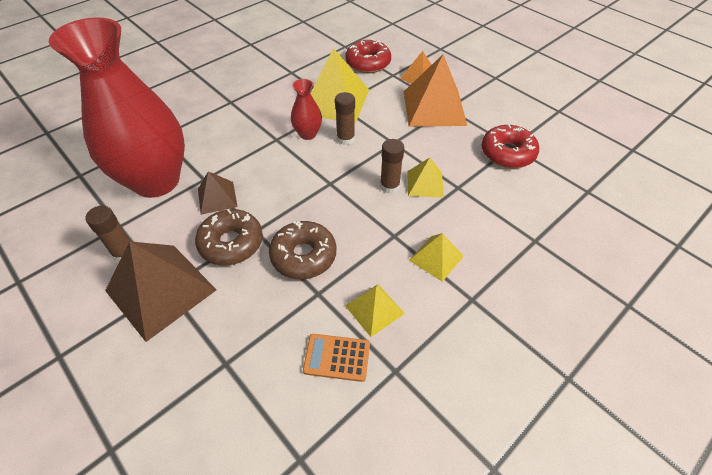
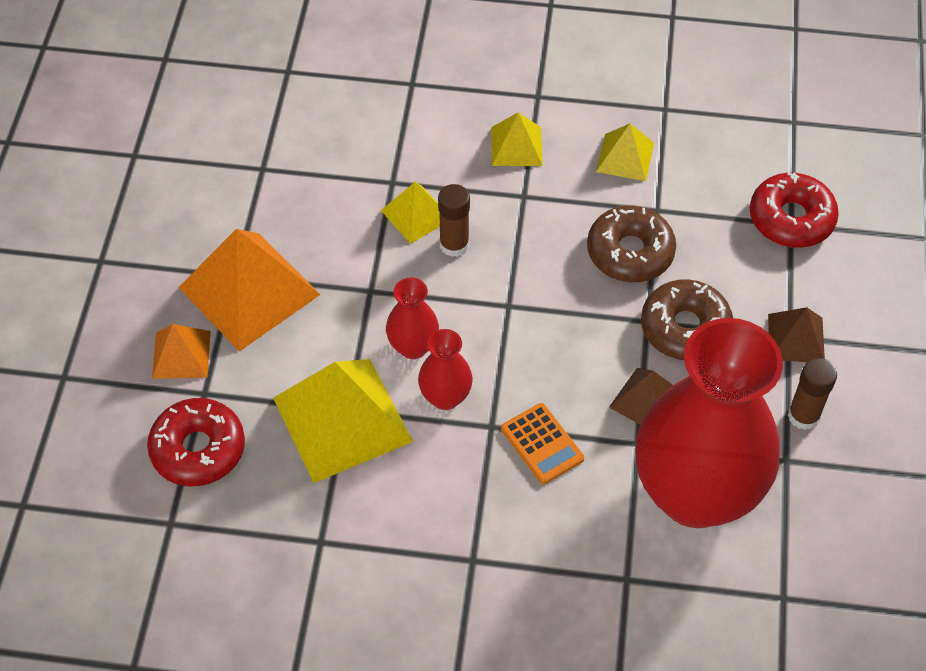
camera: 130 degrees left, 5 degrees up
brown pyramid [105,241,216,342] -> brown pyramid [768,307,825,362], size x0.53
orange calculator [303,334,370,382] -> orange calculator moved to [501,403,584,484]
brown glue stick [335,92,355,145] -> red vase [386,278,439,359]
red donut [481,125,539,168] -> red donut moved to [750,172,839,248]

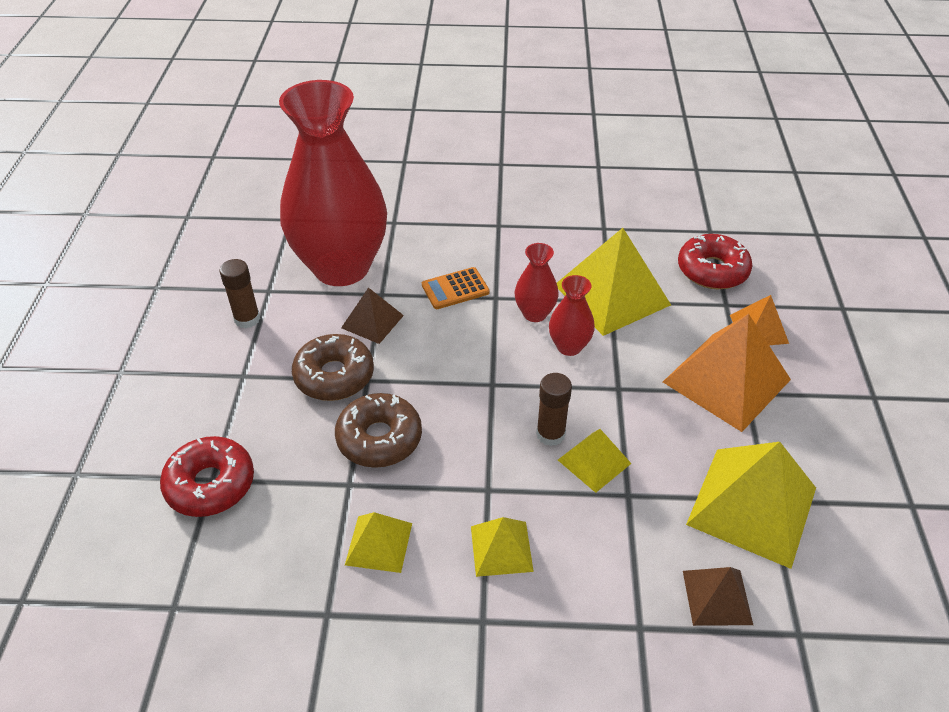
camera: 175 degrees right, 10 degrees down
orange calculator [501,403,584,484] -> orange calculator turned 75 degrees counterclockwise [422,267,490,309]
brown pyramid [768,307,825,362] -> brown pyramid moved to [683,567,753,626]
none -> yellow pyramid [686,442,816,569]

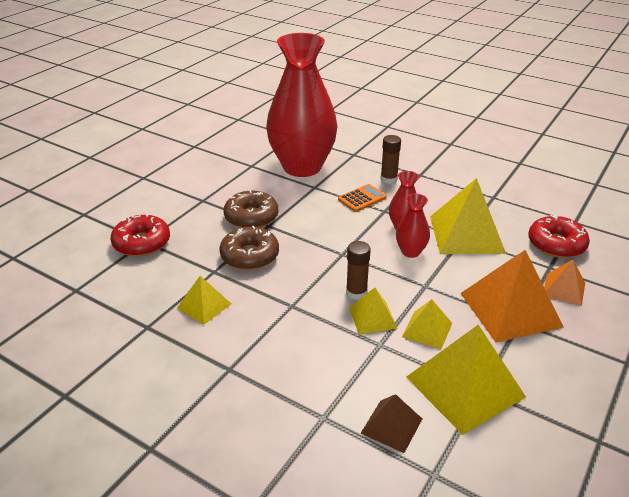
camera: 30 degrees right, 10 degrees down
brown glue stick [219,259,260,328] -> brown glue stick moved to [380,135,401,184]
brown pyramid [341,287,404,344] -> none
orange calculator [422,267,490,309] -> orange calculator turned 135 degrees clockwise [338,184,387,212]
yellow pyramid [471,517,534,577] -> yellow pyramid moved to [402,299,452,349]

